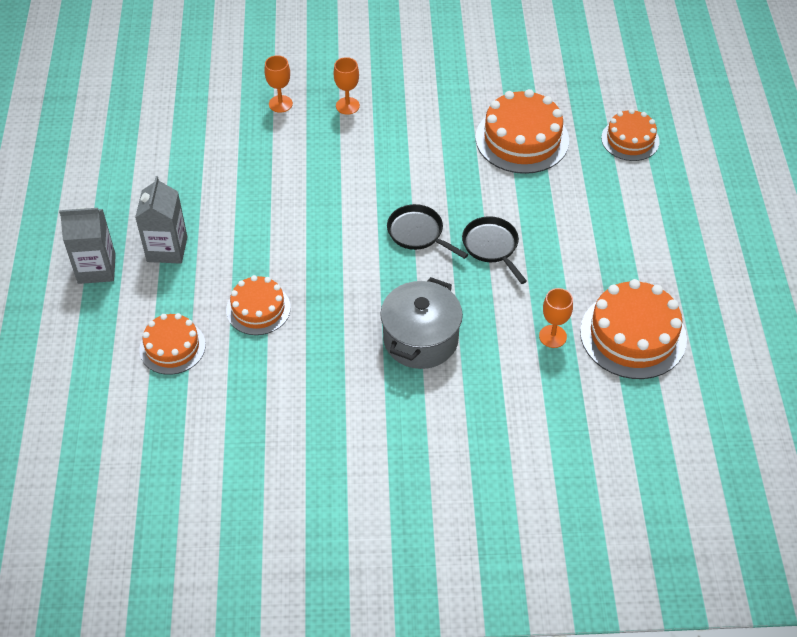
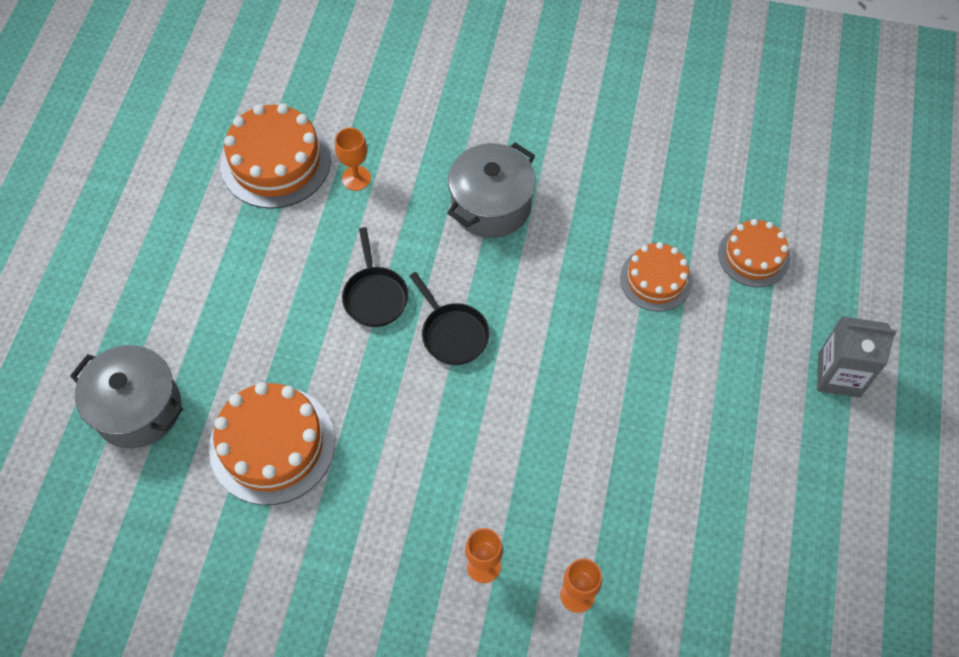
camera: 165 degrees left, 10 degrees up
grey carton [135,176,187,264] -> none
orange cake [601,109,660,161] -> grey pot [70,345,183,448]

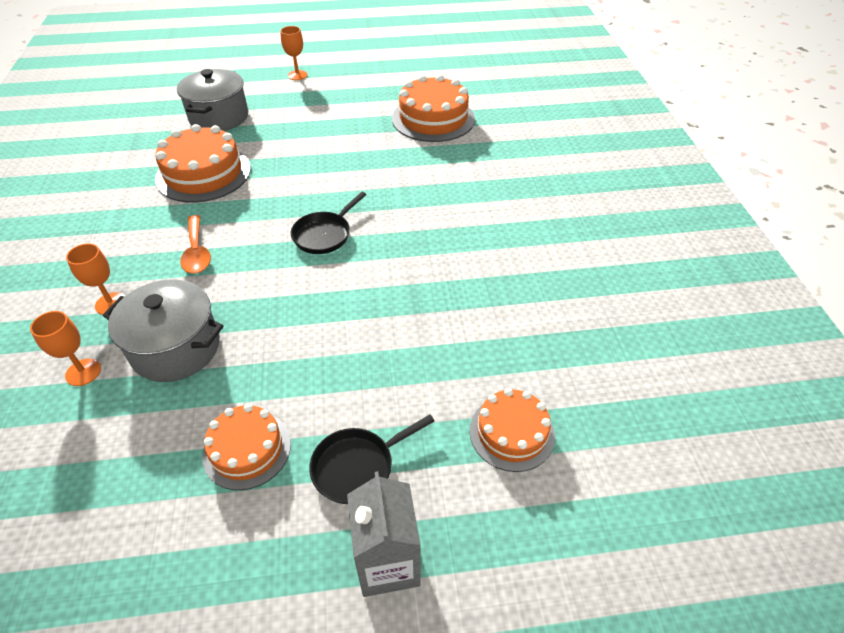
camera: 70 degrees right, 15 degrees down
orange goblet [335,128,371,191] -> orange goblet moved to [280,26,308,80]
black pan [342,227,409,327] -> black pan moved to [309,414,434,504]
grey pot [447,142,536,238] -> grey pot moved to [103,279,223,382]
orange cake [620,242,692,311] -> orange cake moved to [202,404,291,490]
none -> orange spoon [180,215,211,274]

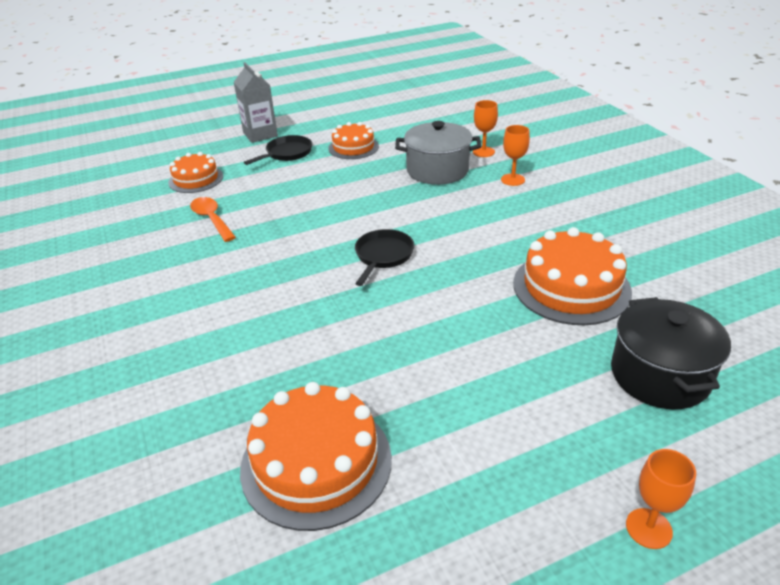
camera: 165 degrees right, 10 degrees down
grey pot [177,69,248,131] -> black pot [611,297,731,409]
orange spoon [180,215,211,274] -> orange spoon moved to [190,197,236,242]

